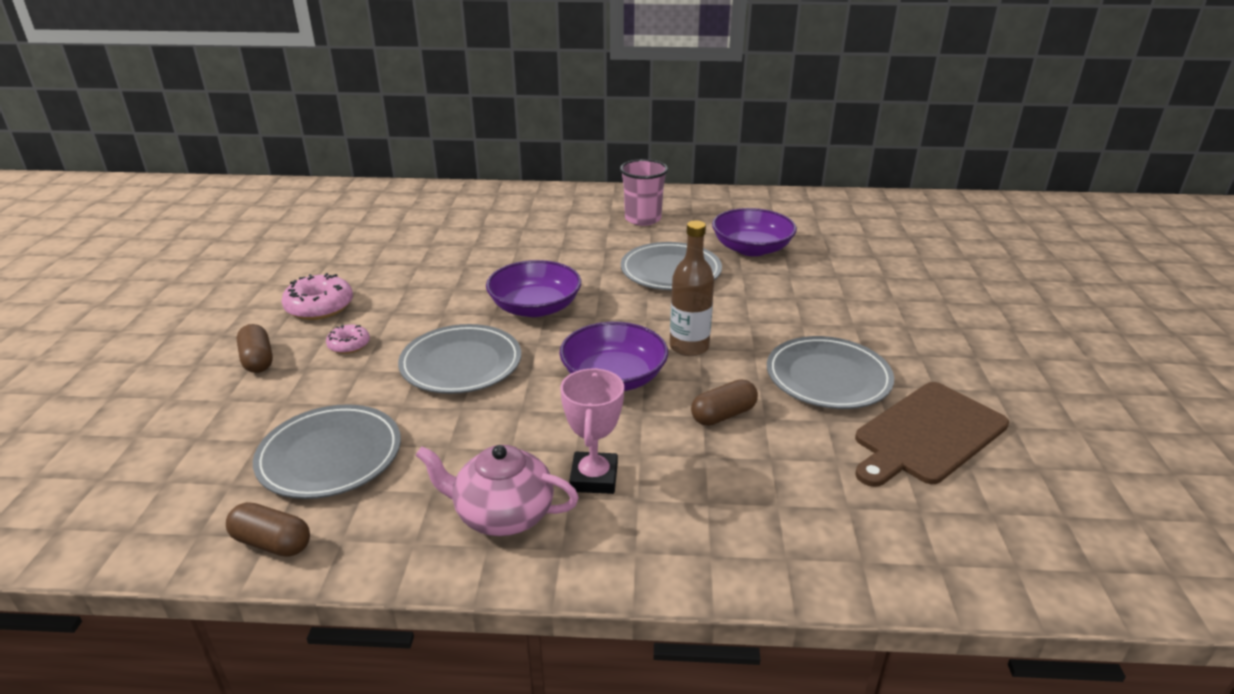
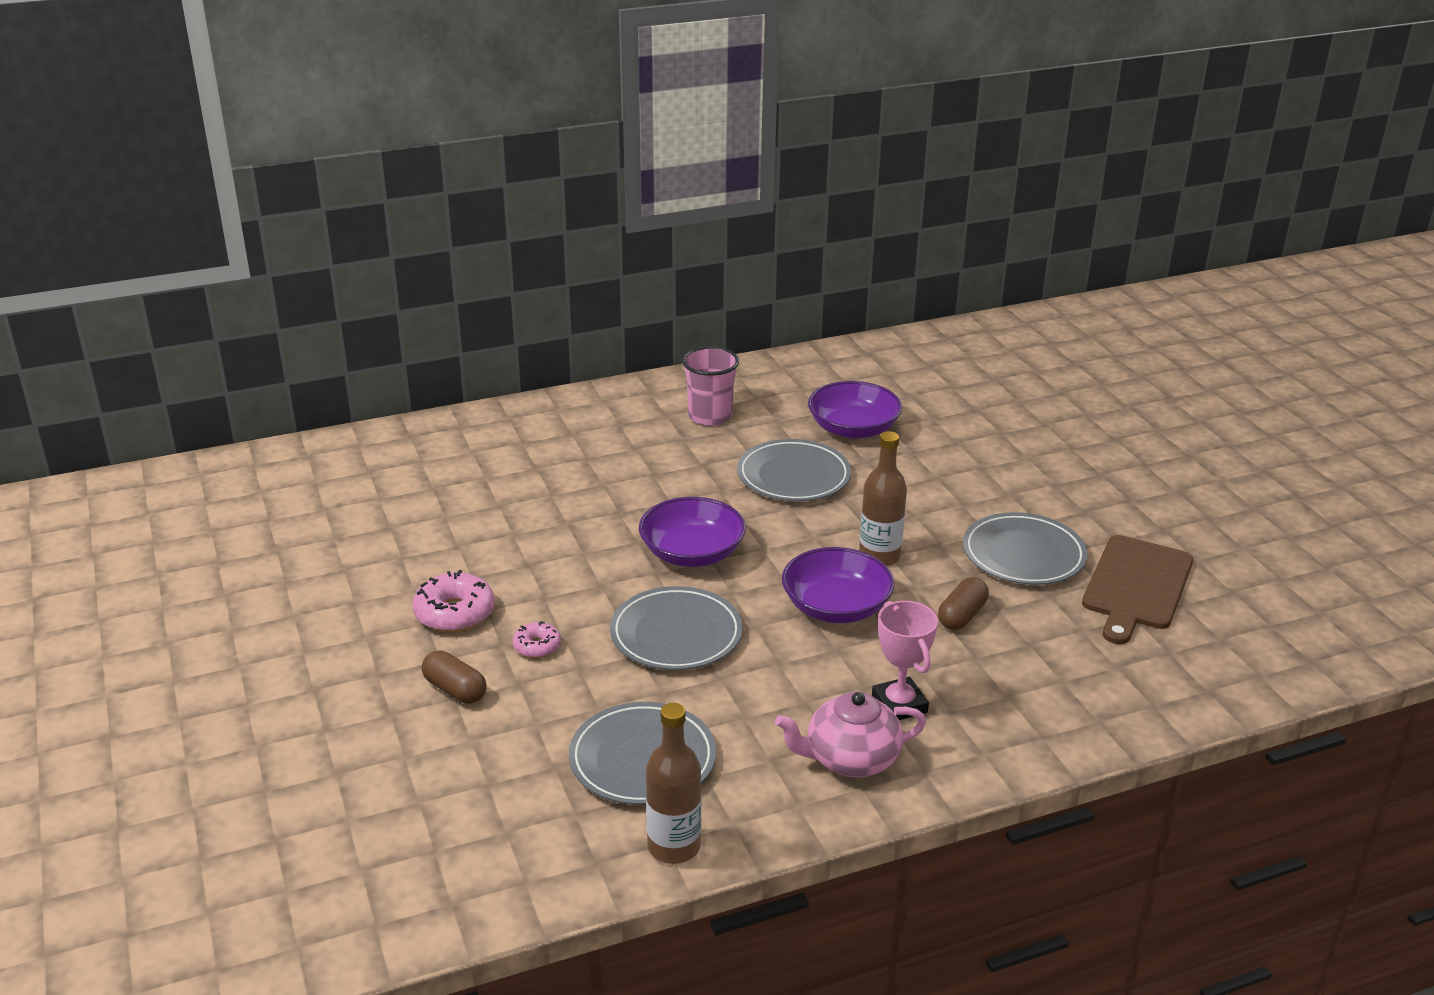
camera: 25 degrees left, 0 degrees up
brown capsule [226,502,310,557] -> brown bottle [646,703,701,864]

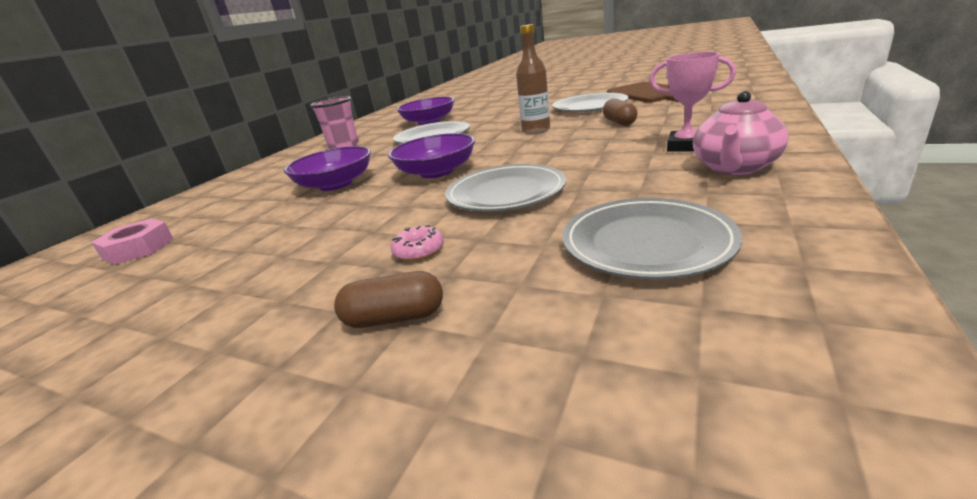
camera: 40 degrees left, 5 degrees down
pink donut [412,570,495,632] -> none
brown bottle [646,703,701,864] -> none
purple bowl [782,547,895,623] -> purple bowl moved to [284,146,371,191]
none -> pink nut [91,218,174,265]

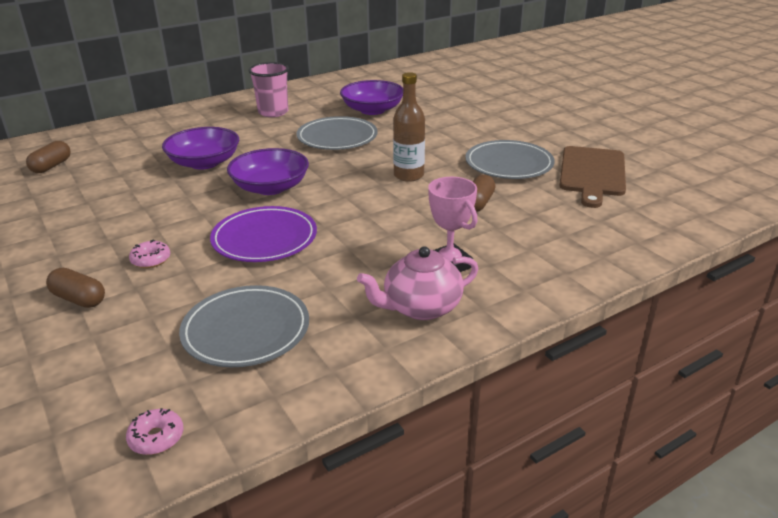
camera: 30 degrees right, 5 degrees up
pink nut [91,218,174,265] -> brown capsule [26,141,71,173]
grey plate [445,164,566,212] -> purple plate [210,206,317,262]
none -> pink donut [126,408,184,455]

